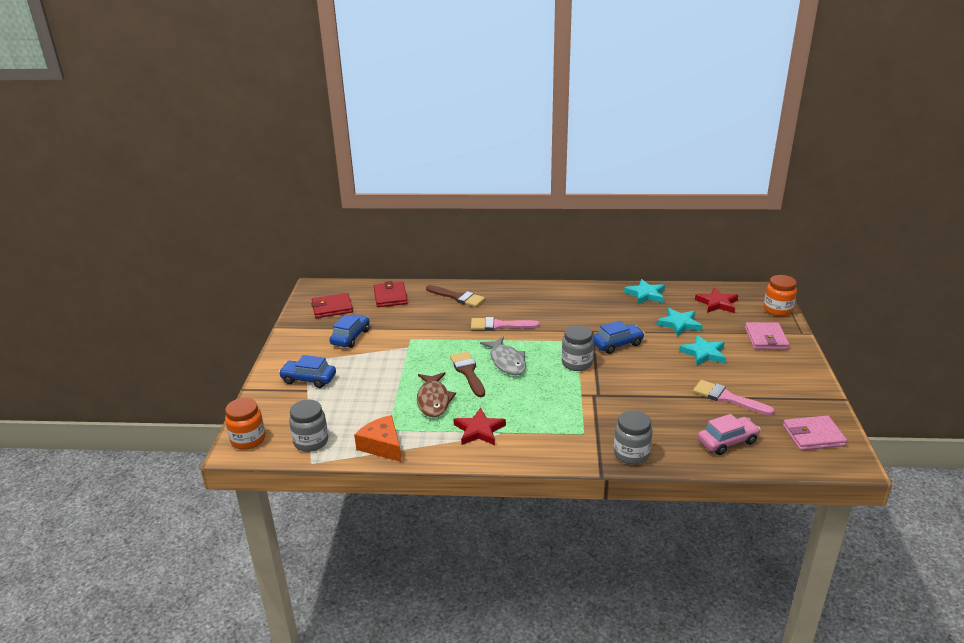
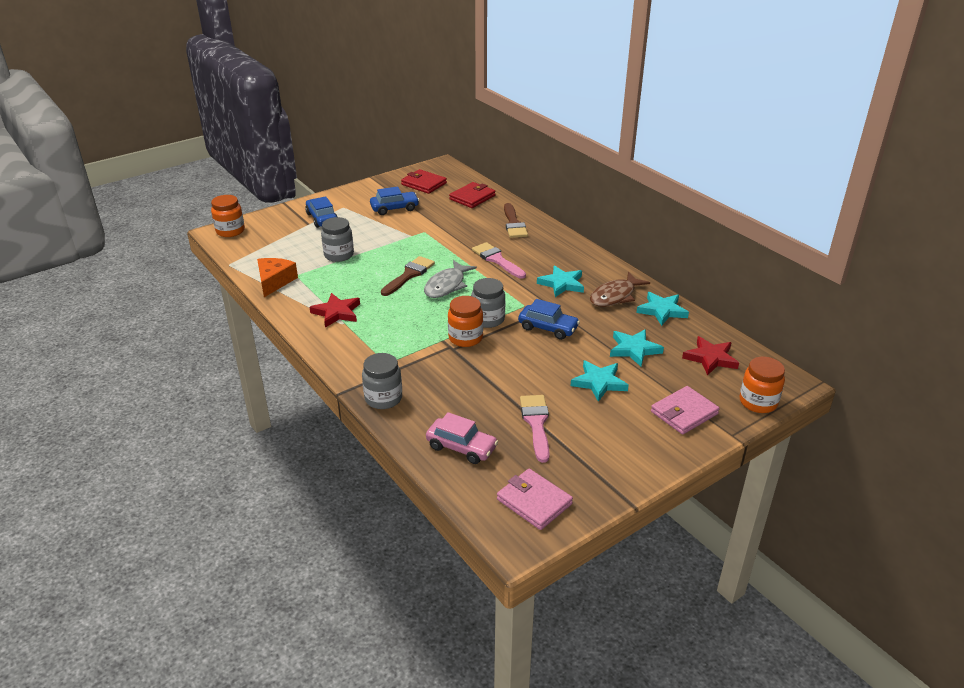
camera: 50 degrees right, 5 degrees up
grey jar [289,399,328,452] -> grey jar moved to [321,217,354,262]
brown fish [417,372,456,417] -> brown fish moved to [590,272,650,307]
none -> orange jar [448,296,483,347]
none -> turquoise star [537,265,584,297]

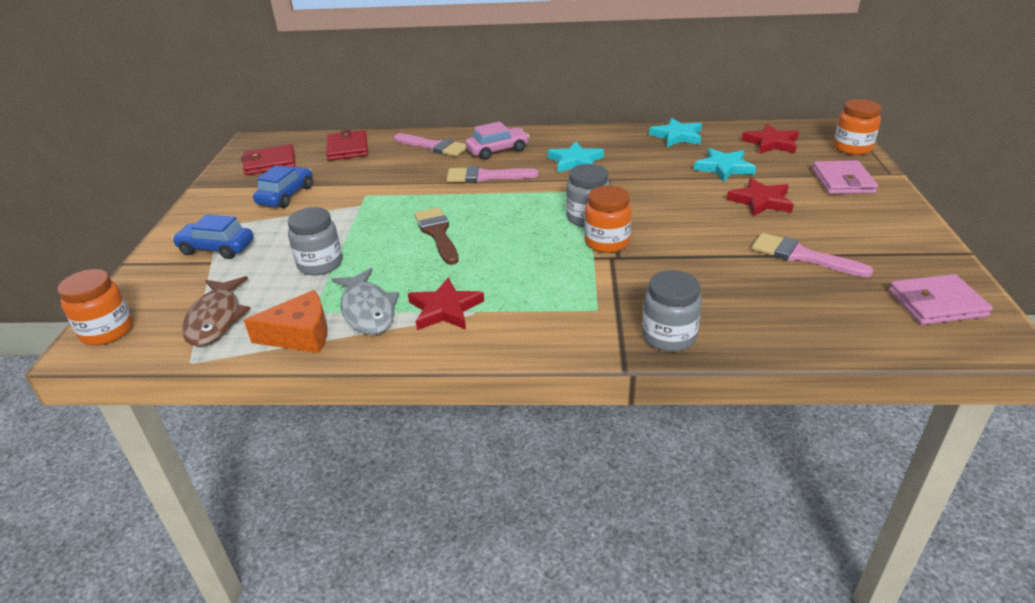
camera: 50 degrees left, 0 degrees up
orange cheese [257,258,298,297] -> orange cheese turned 120 degrees clockwise [244,290,327,353]
grey fish [424,260,477,298] -> grey fish moved to [331,268,399,335]
pink car [426,412,498,464] -> pink car moved to [465,121,530,160]
brown brush [504,203,528,238] -> pink brush [394,133,467,156]
blue car [518,299,580,340] -> none
turquoise star [571,360,629,402] -> red star [727,178,794,217]
brown fish [590,272,650,307] -> brown fish moved to [182,276,251,346]

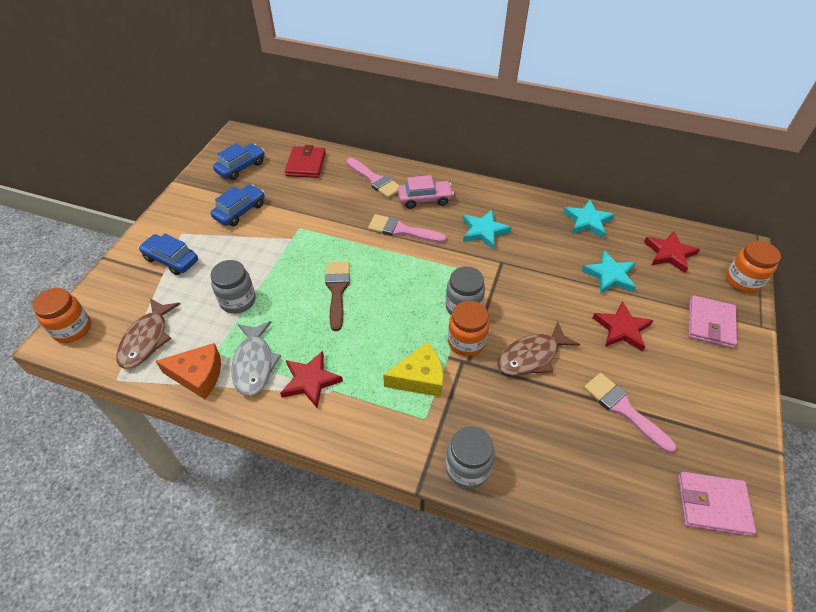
camera: 15 degrees right, 15 degrees up
red wallet [241,144,296,175] -> blue car [213,143,265,180]
none -> yellow cheese [383,342,443,397]
none -> brown fish [497,321,580,376]

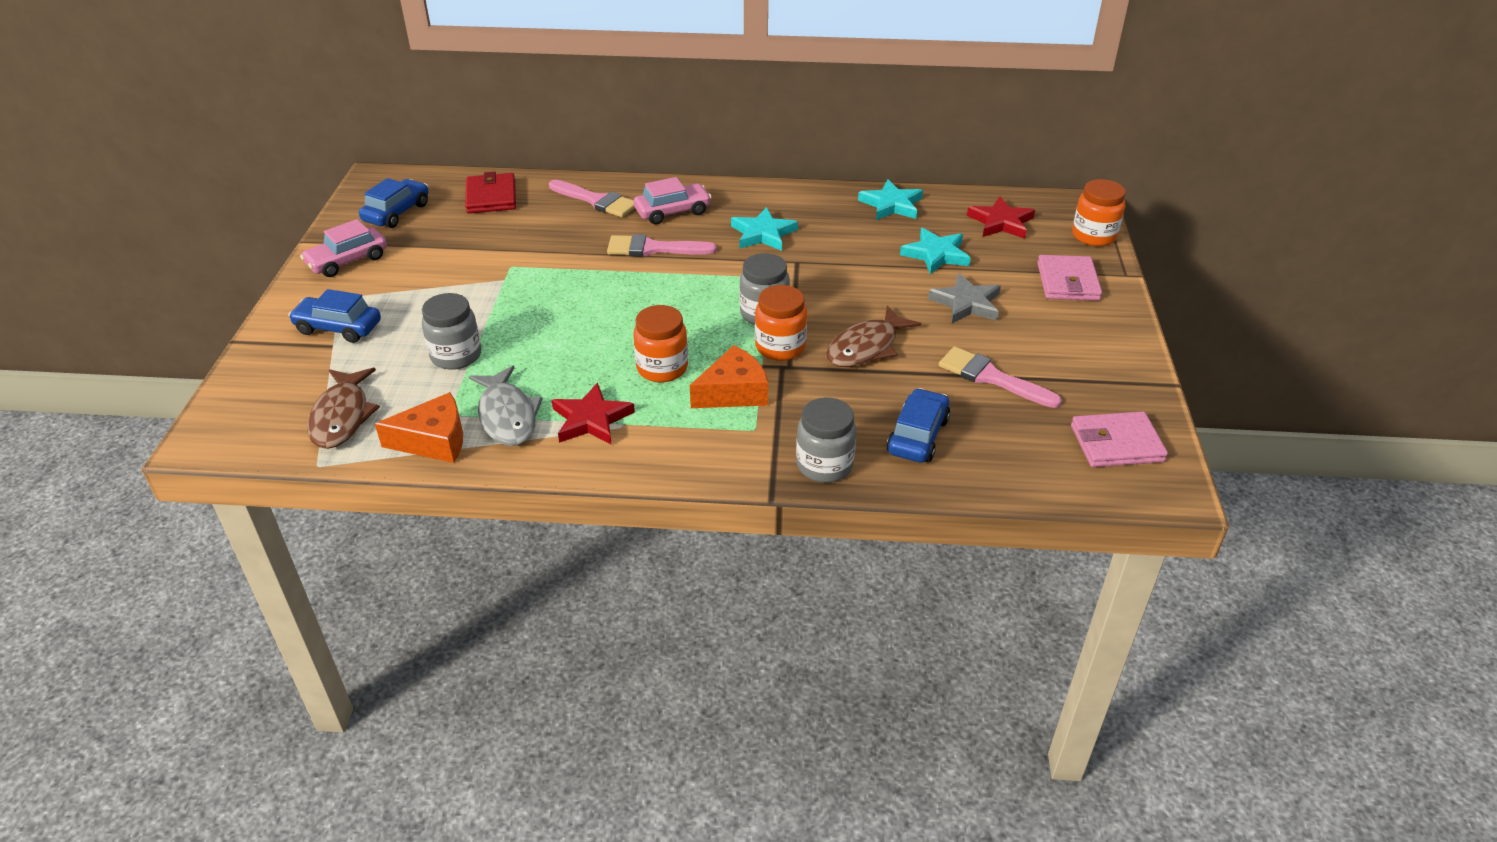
camera: 15 degrees left, 10 degrees down
orange jar [32,288,91,343] -> orange jar moved to [634,305,688,383]
blue car [211,184,265,226] -> blue car moved to [886,388,950,463]
brown brush [325,262,350,331] -> none
yellow cheese [383,342,443,397] -> orange cheese [690,345,768,408]
red star [593,301,653,352] -> grey star [928,273,1001,323]
none -> pink car [300,219,387,277]

